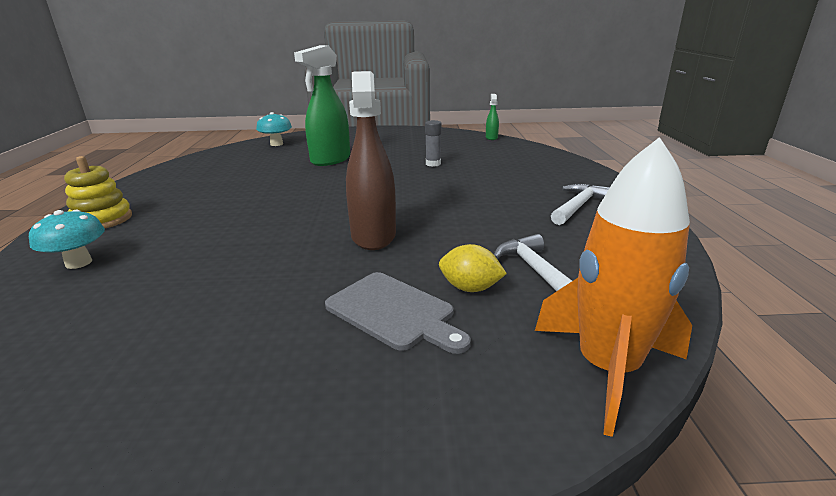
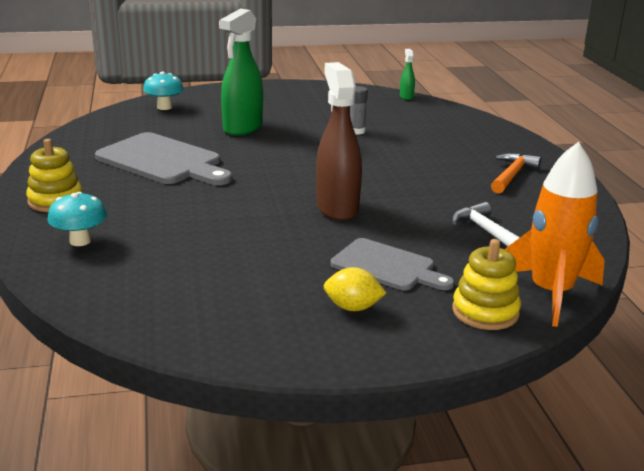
camera: 10 degrees left, 0 degrees up
yellow lemon [439,244,507,292] -> yellow lemon moved to [324,267,386,311]
white hammer [551,184,610,225] -> orange hammer [491,153,542,193]
none -> grey cutting board [95,132,232,185]
none -> yellow stacking toy [452,239,521,330]

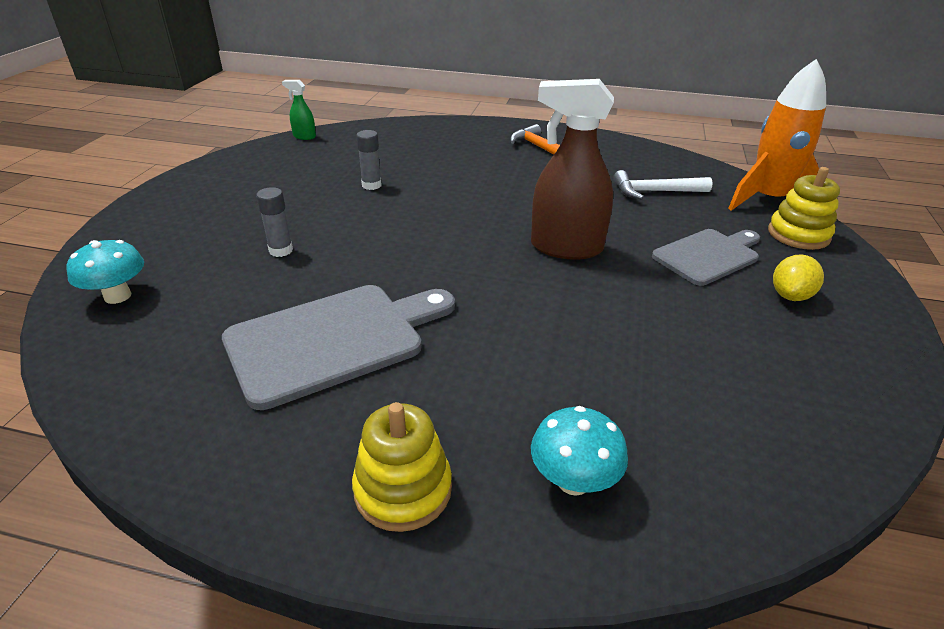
camera: 65 degrees left, 10 degrees up
green spray bottle [219,9,263,136] -> grey glue stick [256,187,293,257]

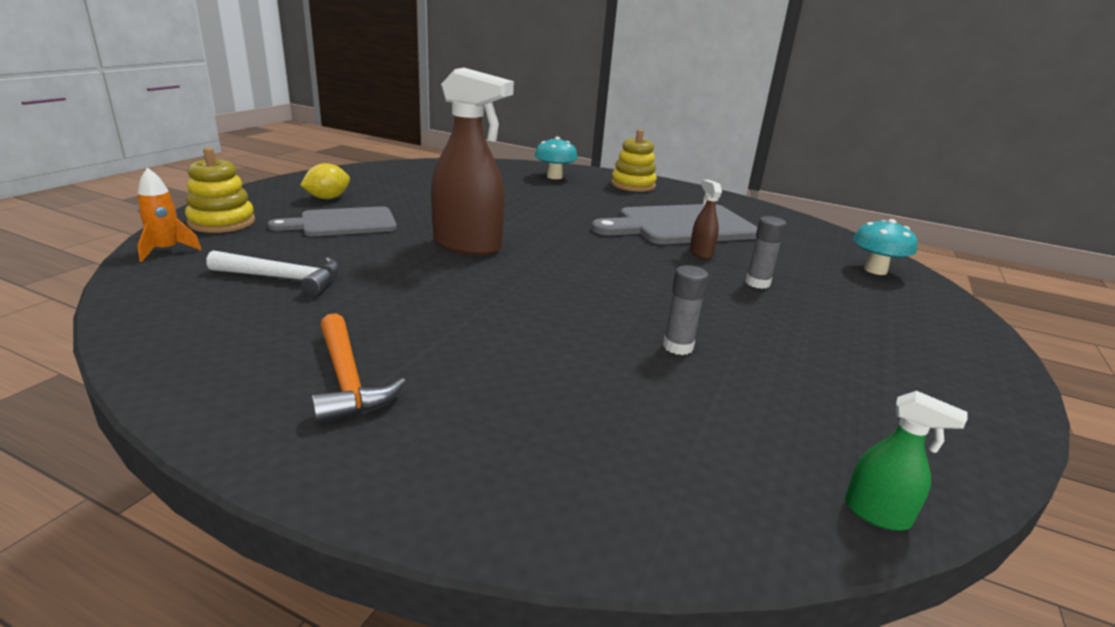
camera: 170 degrees left, 10 degrees down
orange rocket [728,59,826,211] -> orange rocket [137,168,202,262], size x0.48
none -> brown spray bottle [690,180,722,259]

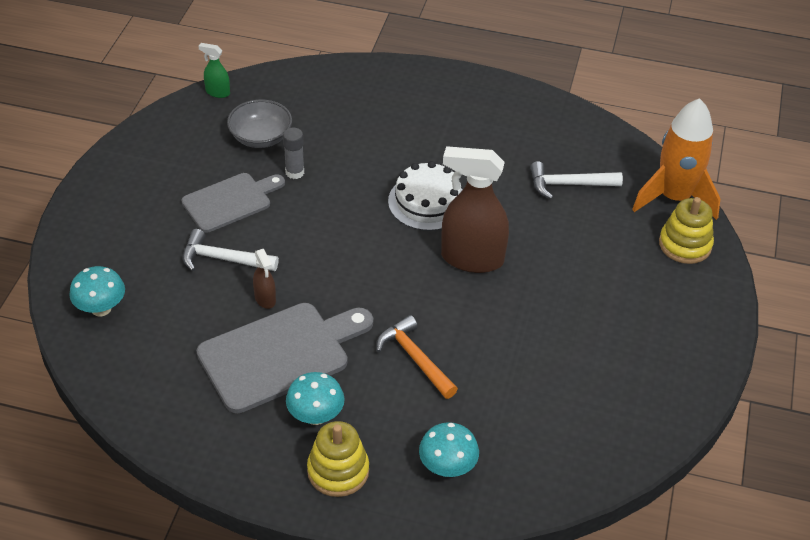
camera: 170 degrees right, 20 degrees up
orange rocket [137,168,202,262] -> orange rocket [632,98,721,220], size x2.07
grey cutting board [268,206,397,236] -> grey cutting board moved to [181,173,285,233]
yellow lemon [300,163,350,199] -> none
orange hammer [312,313,406,424] -> orange hammer moved to [376,315,458,399]
grey glue stick [745,216,786,289] -> white hammer [183,229,279,271]
none -> grey bowl [227,99,292,148]
none -> turquoise mushroom [286,372,344,425]
none -> white cake [388,161,463,231]

